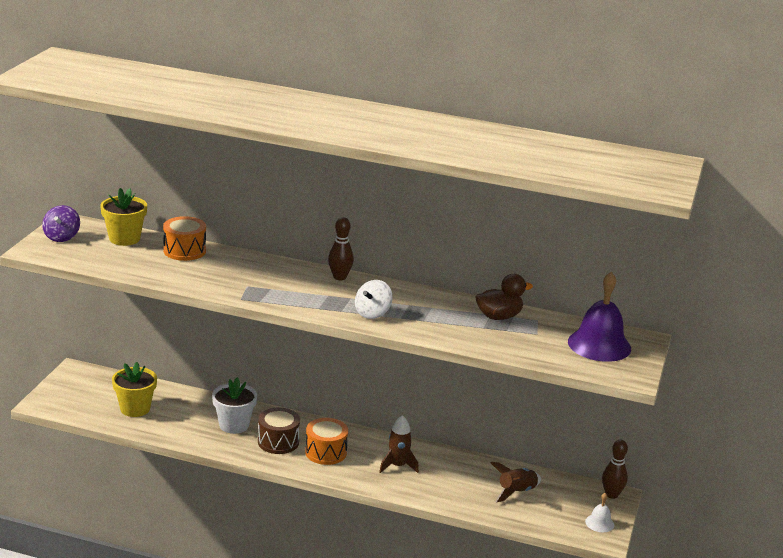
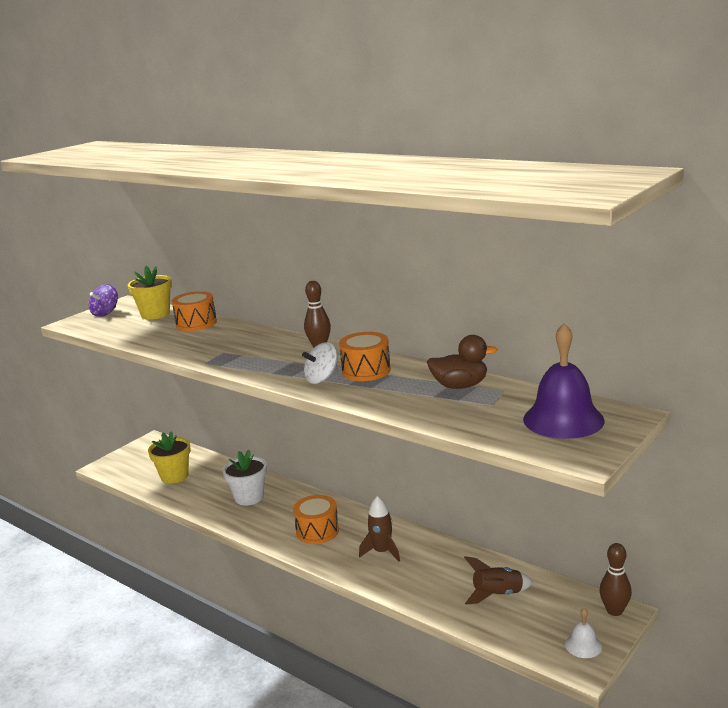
camera: 25 degrees right, 5 degrees down
brown drum [258,407,300,454] -> none
none -> orange drum [339,332,391,381]

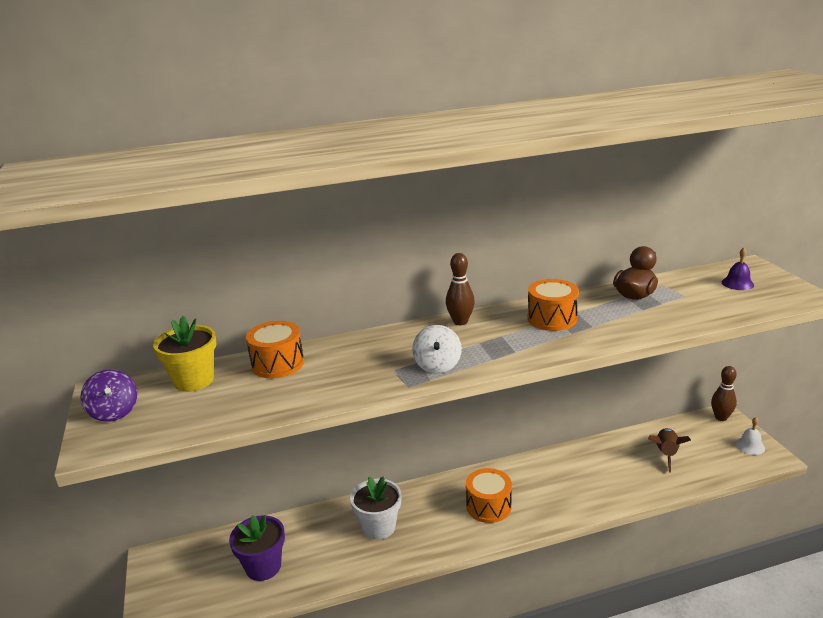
camera: 55 degrees left, 5 degrees up
yellow flower pot [148,431,191,484] -> purple flower pot [229,515,285,581]
white spinning top [302,342,338,384] -> white spinning top moved to [412,325,462,374]
brown rocket [359,496,400,561] -> none
purple bell [523,323,605,439] -> purple bell [721,248,754,290], size x0.48

